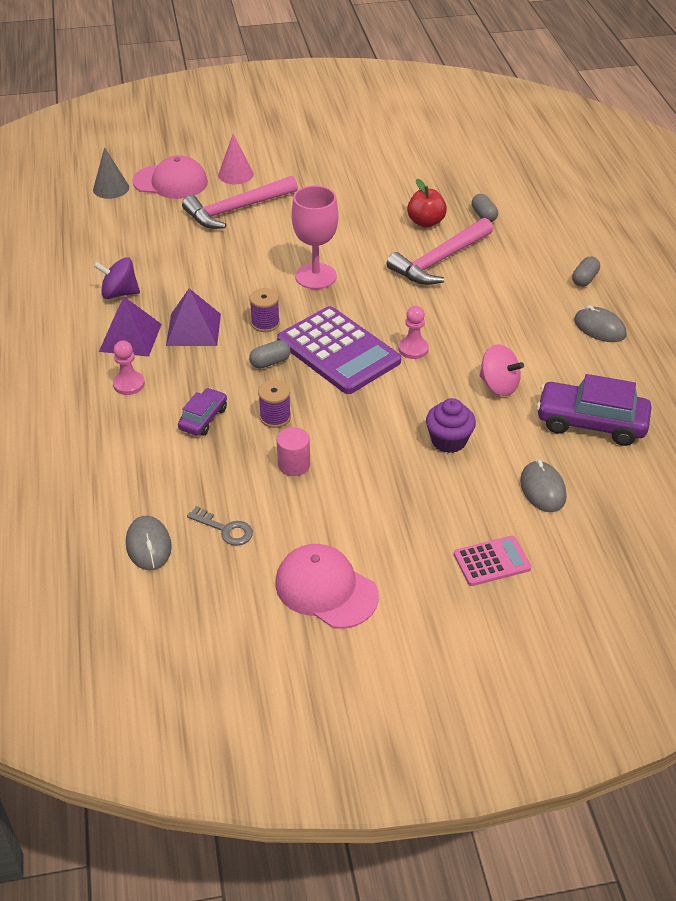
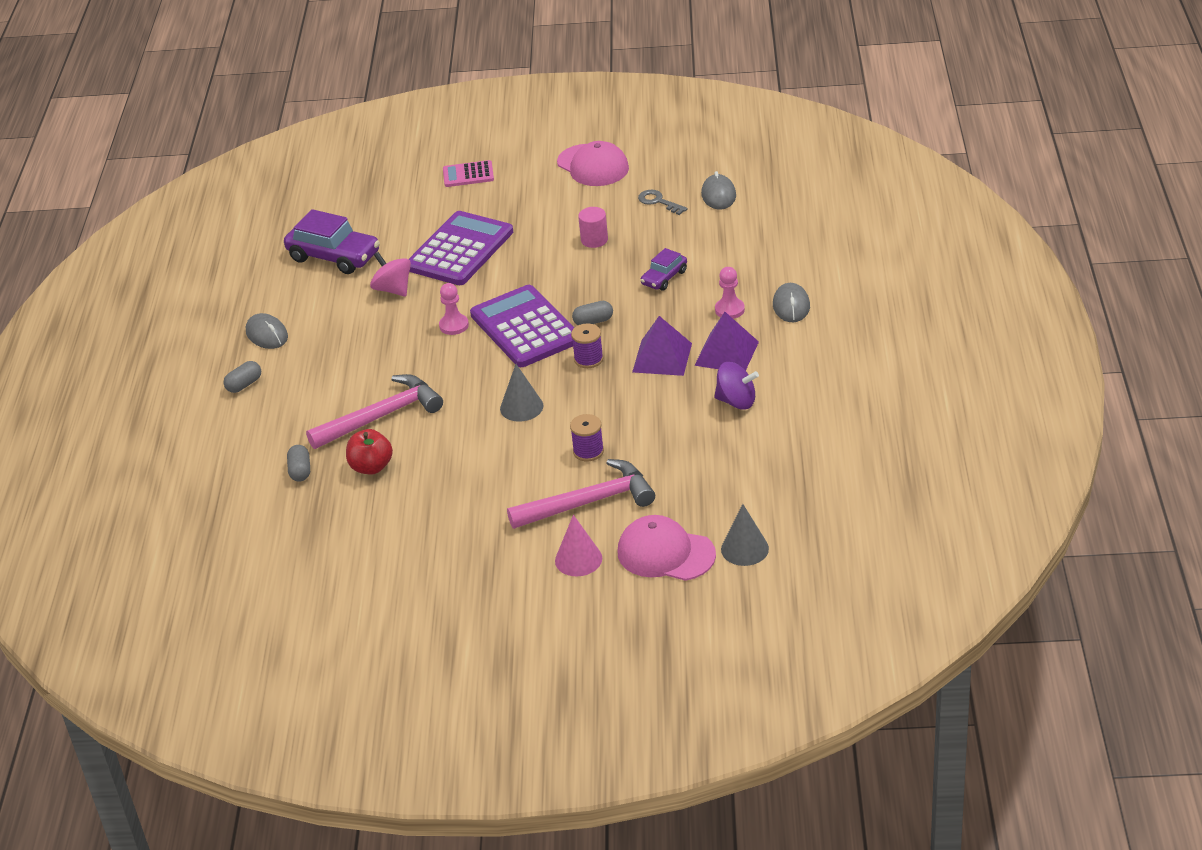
camera: 165 degrees left, 5 degrees down
purple spool [258,380,291,428] -> purple spool moved to [570,414,604,461]
pink goblet [291,186,339,289] -> grey cone [500,364,543,422]
purple cupcake [426,398,476,453] -> purple calculator [409,211,513,285]
grey mouse [520,460,566,512] -> grey mouse moved to [773,283,810,322]

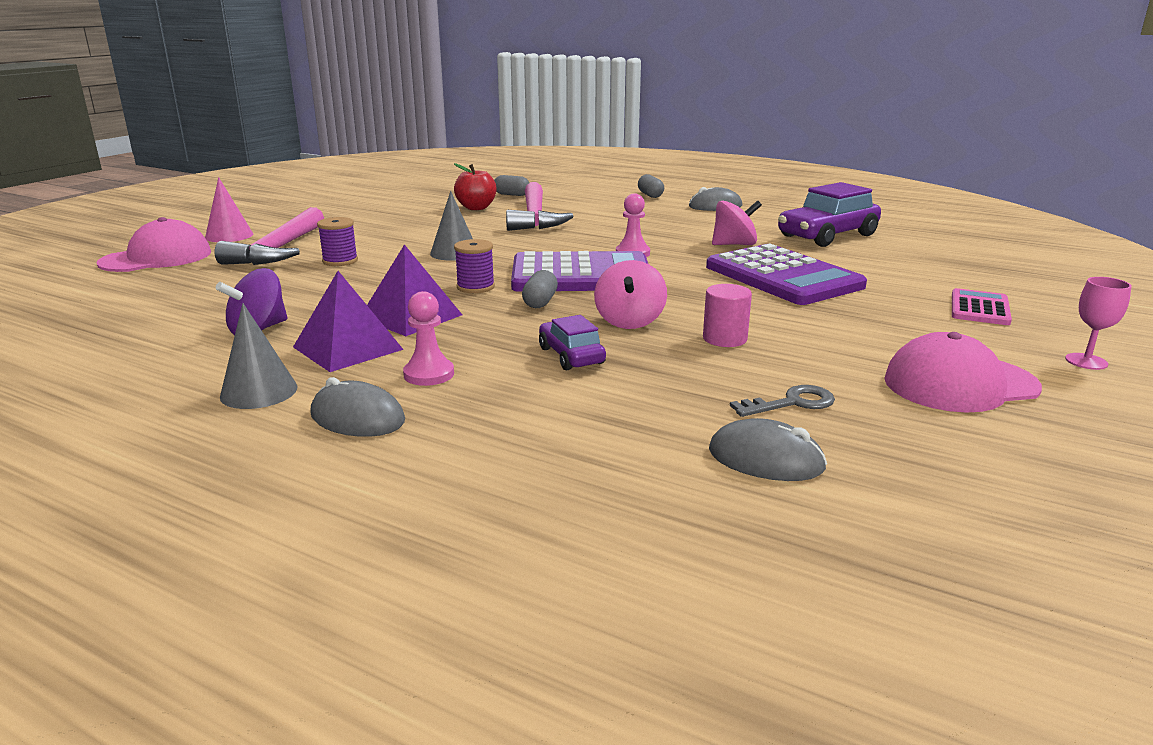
camera: 115 degrees right, 15 degrees down
grey cone [721,504,769,566] -> grey cone moved to [220,303,298,409]
none -> pink spinning top [594,260,667,329]
none -> pink goblet [1065,277,1132,370]

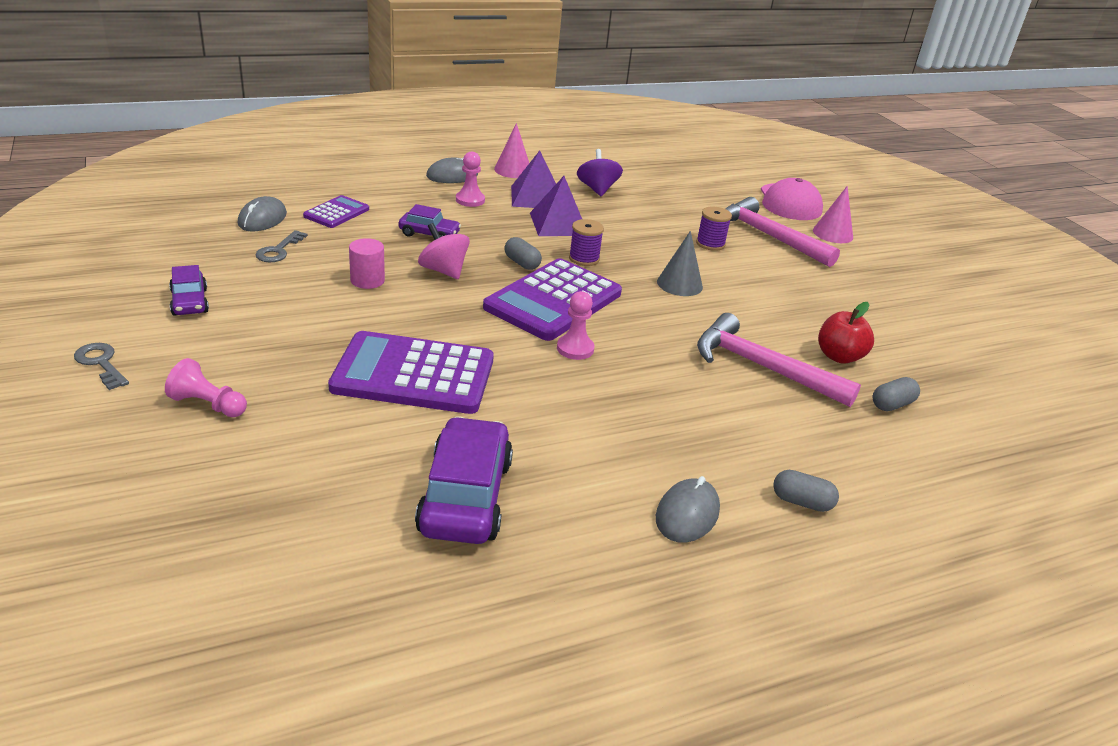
camera: 125 degrees right, 10 degrees up
grey cone [220,303,298,409] -> pink cone [494,123,529,178]
grey mouse [709,418,827,481] -> grey mouse turned 45 degrees counterclockwise [238,196,287,231]
pink spinning top [712,200,762,245] -> none
pink cap [884,332,1042,413] -> purple car [169,265,209,316]
pink calculator [952,288,1012,325] -> pink pawn [165,358,247,417]
pink goblet [1065,277,1132,370] -> grey key [74,343,129,390]
none -> purple calculator [303,195,369,228]

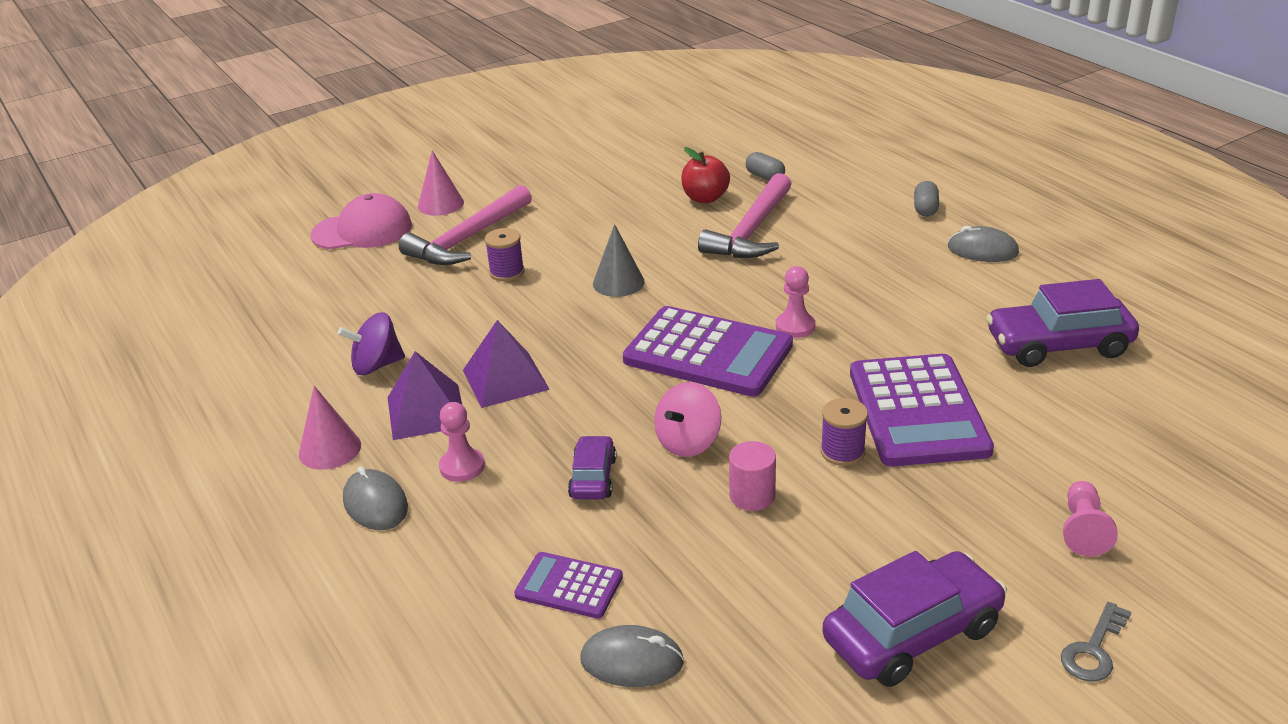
camera: 95 degrees left, 0 degrees up
purple car [169,265,209,316] -> purple car [822,551,1007,687], size x1.80
grey key [255,230,308,262] -> none
grey capsule [504,237,542,270] -> none
purple spool [569,219,604,266] -> purple spool moved to [821,398,868,466]

